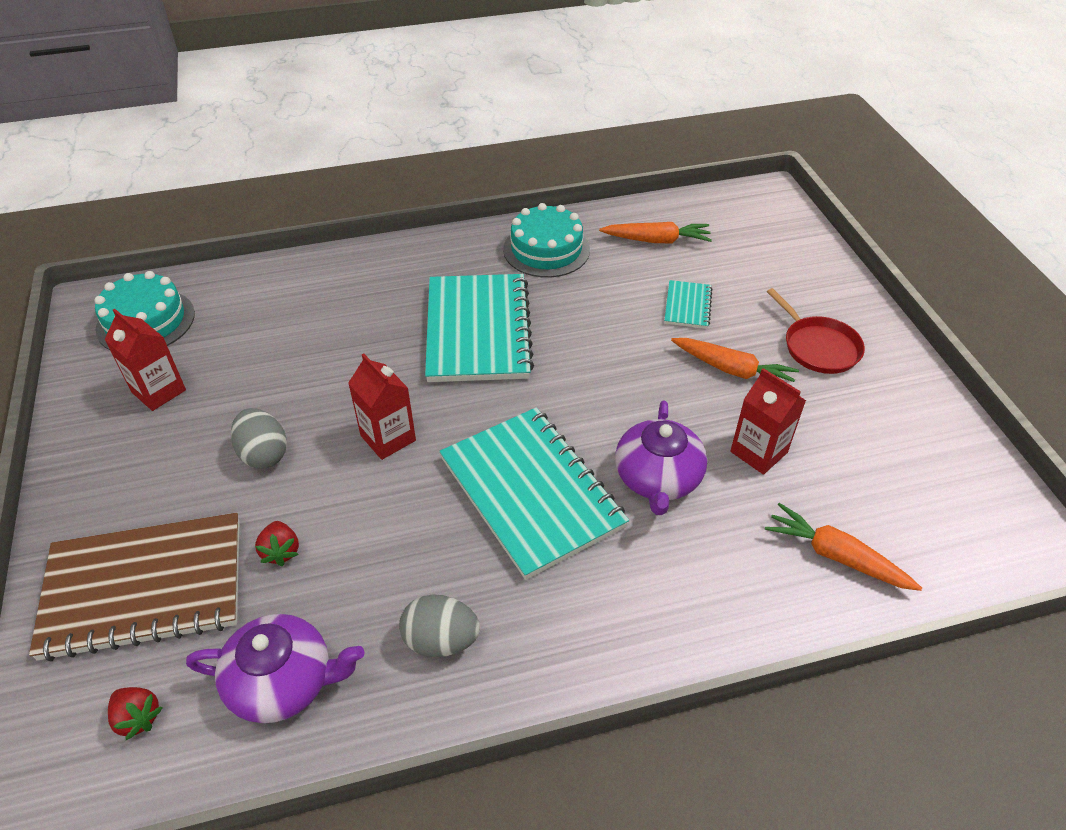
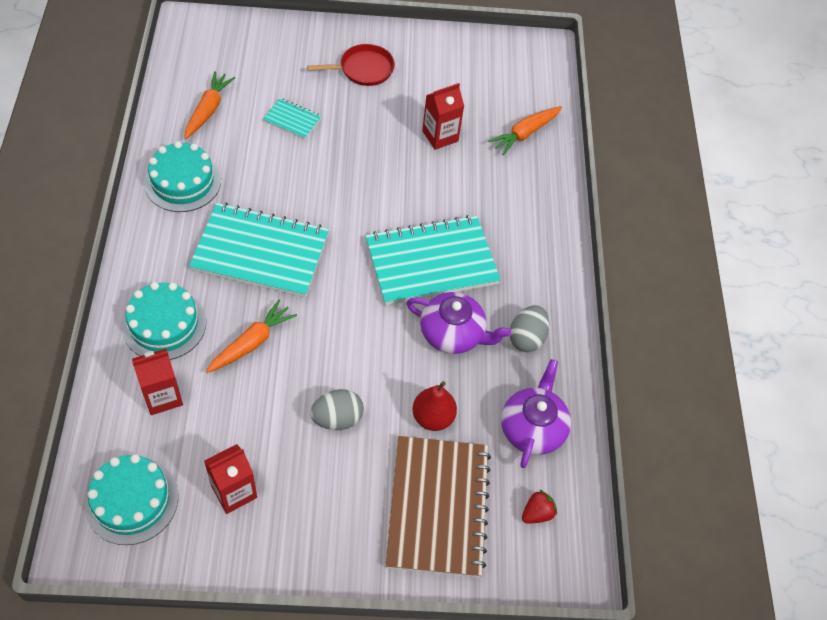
camera: 80 degrees left, 10 degrees up
red strawberry [255,521,299,566] -> red pear [412,381,457,431]
red carton [348,353,416,460] -> red carton moved to [132,349,183,415]
purple teapot [615,401,707,515] -> purple teapot moved to [406,292,511,354]
orange carrot [671,338,799,382] -> orange carrot moved to [206,300,297,373]
none -> turquoise cake [122,282,206,360]

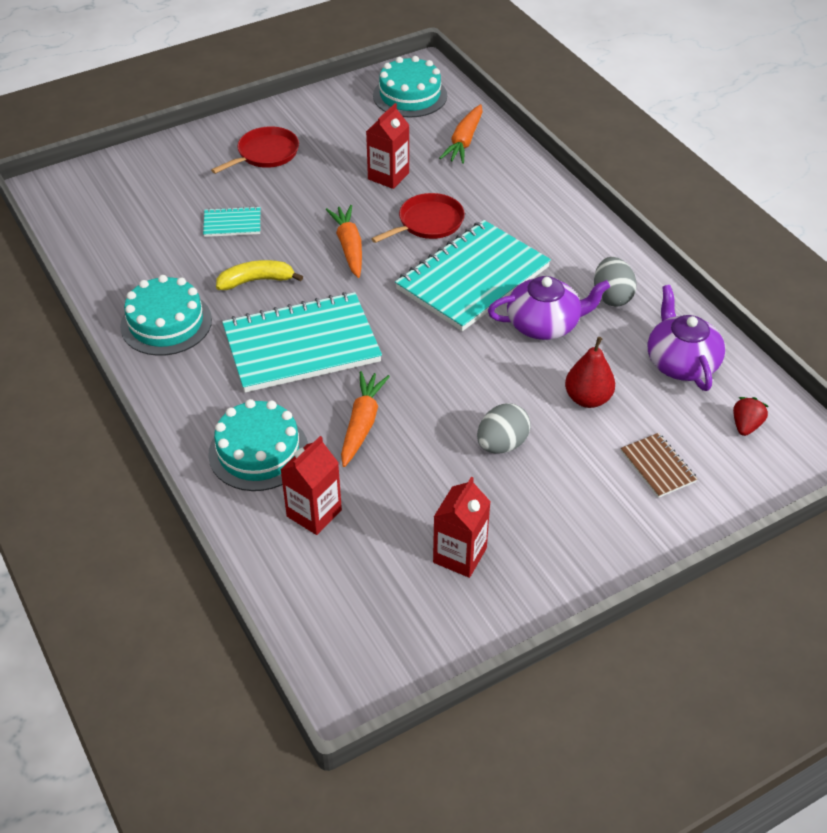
camera: 25 degrees left, 10 degrees down
turquoise cake [84,454,178,545] -> turquoise cake moved to [373,56,447,118]
orange carrot [184,71,235,139] -> orange carrot moved to [326,205,362,278]
brown notebook [385,436,491,578] -> brown notebook [620,433,697,498], size x0.44
none -> yellow banana [216,260,303,290]
none -> red pan [371,193,465,243]

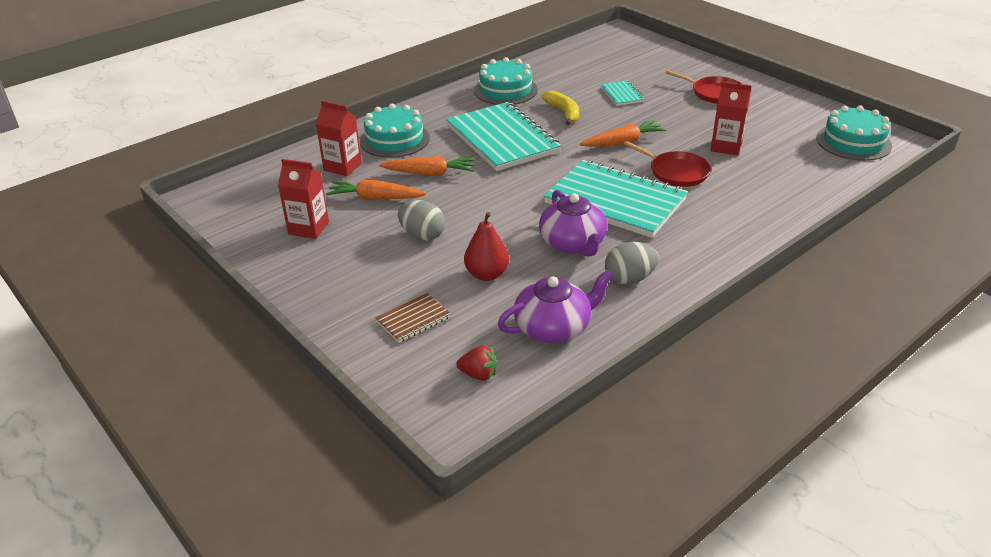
camera: 80 degrees right, 10 degrees down
orange carrot [439,104,483,164] -> orange carrot moved to [326,180,426,199]

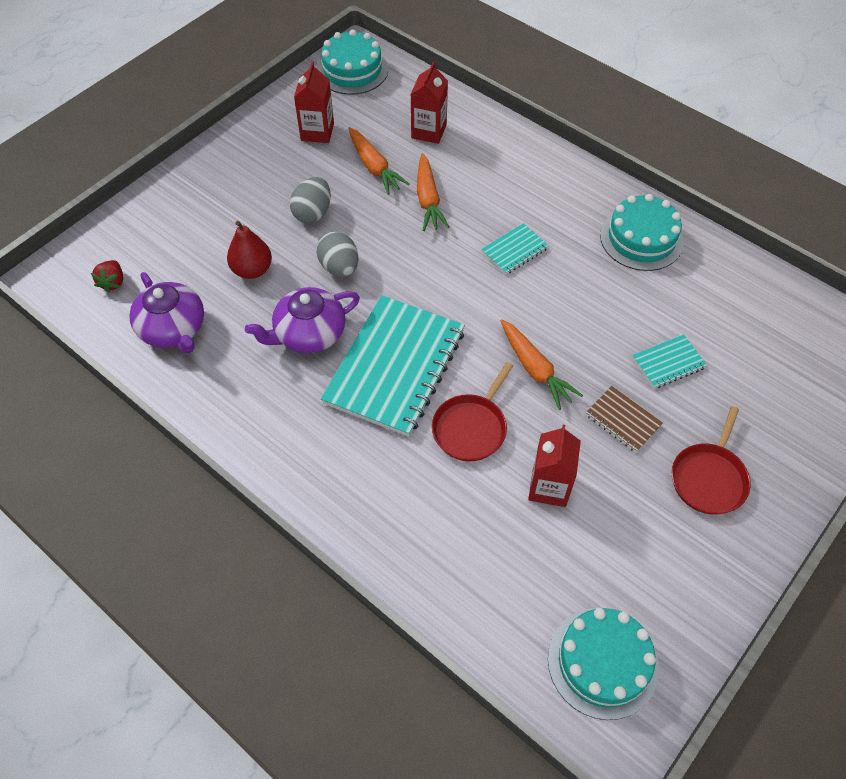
camera: 80 degrees right, 20 degrees up
orange carrot [326,180,426,199] -> orange carrot turned 150 degrees clockwise [348,127,410,195]
turquoise cake [360,104,430,158] -> turquoise cake moved to [317,29,388,95]
brown notebook [375,293,451,343] -> brown notebook moved to [586,386,663,452]
turquoise notebook [446,102,561,171] -> turquoise notebook [481,223,549,275], size x0.44
yellow banana [542,91,579,126] -> none
grey egg [605,242,659,284] -> grey egg moved to [316,231,359,277]

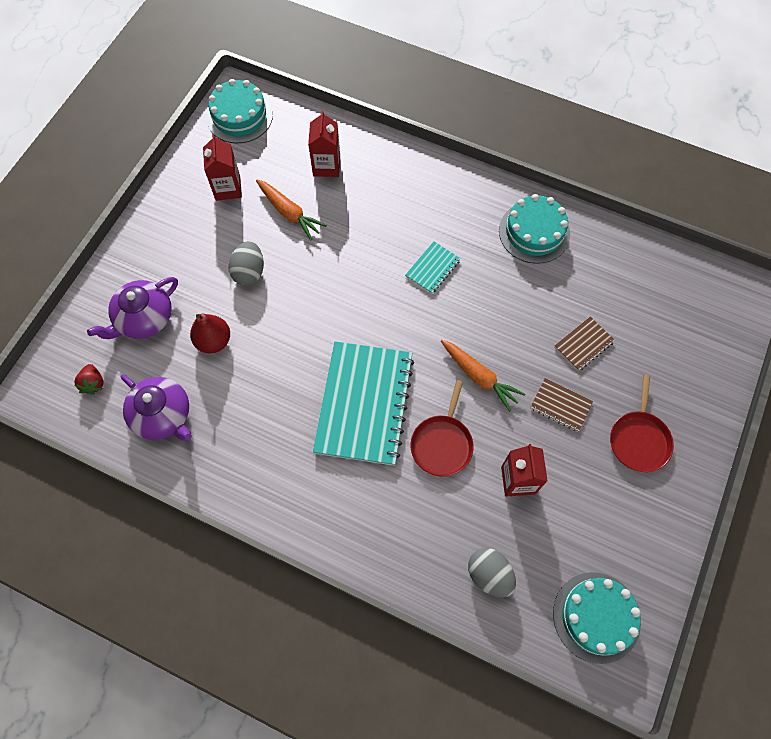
camera: 15 degrees left, 10 degrees up
purple teapot [245,287,360,353] -> purple teapot moved to [87,277,178,339]
grey egg [316,231,359,277] -> grey egg moved to [468,548,516,597]
orange carrot [417,153,449,231] -> none
turquoise notebook [632,334,707,389] -> brown notebook [554,316,615,371]

